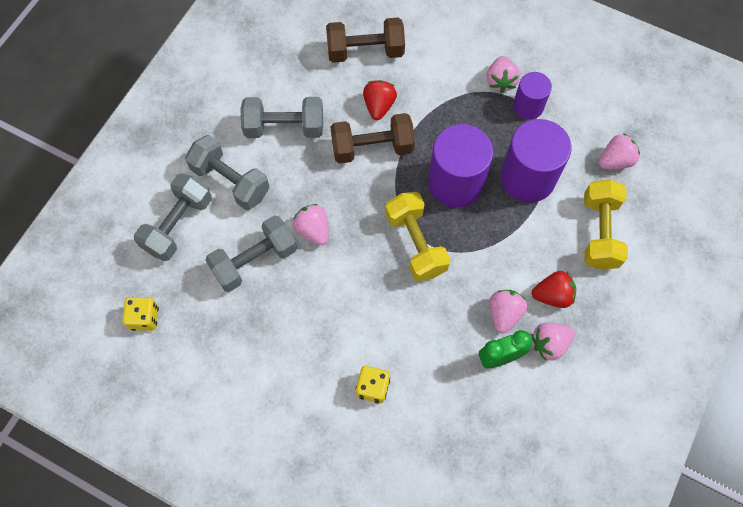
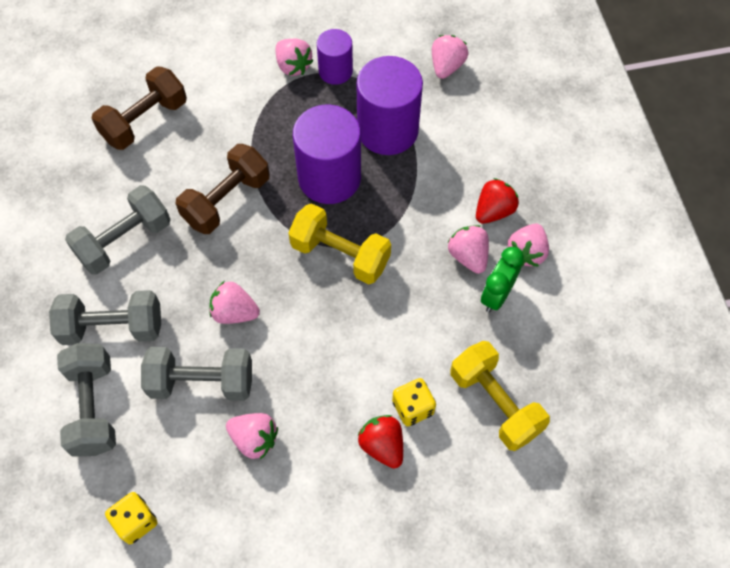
camera: 40 degrees left, 5 degrees down
grey dumbbell [206,216,297,292] -> grey dumbbell turned 75 degrees clockwise [141,347,252,401]
red strawberry [363,80,397,120] -> red strawberry moved to [358,415,403,468]
yellow dumbbell [584,179,628,270] -> yellow dumbbell moved to [451,341,550,451]
none -> pink strawberry [226,413,278,460]

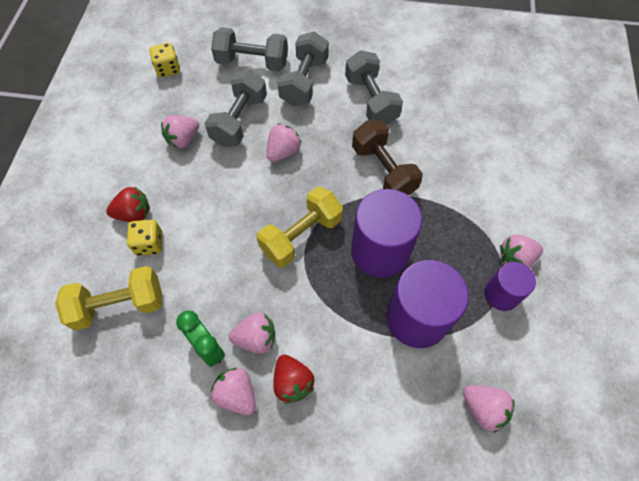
camera: 110 degrees right, 0 degrees up
brown dumbbell [92,66,187,150] -> none

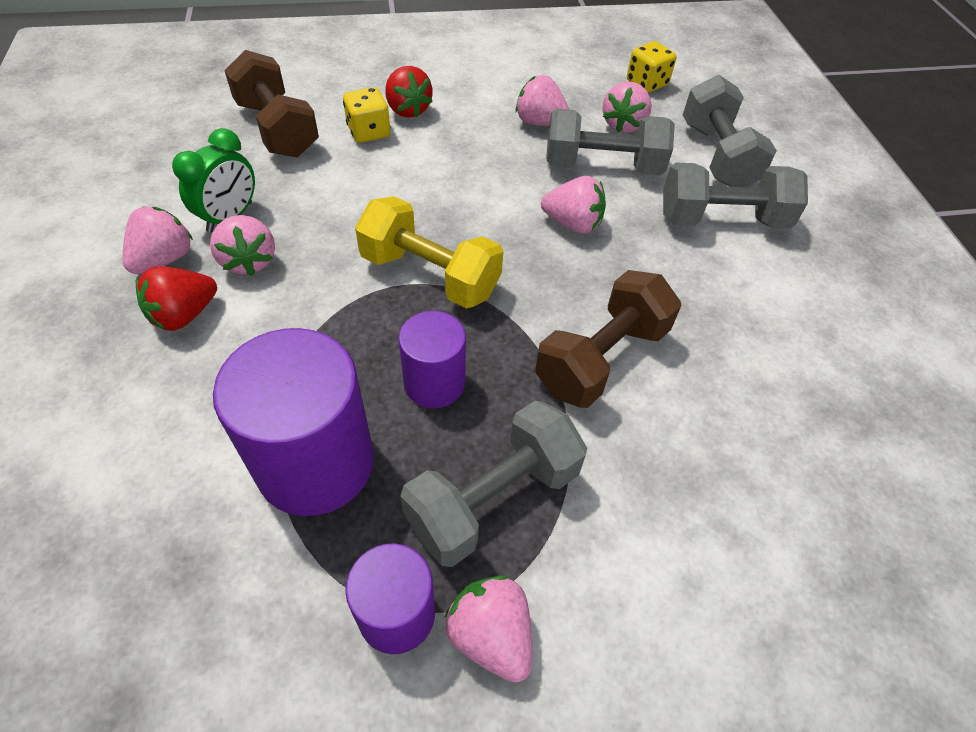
camera: 70 degrees right, 10 degrees down
yellow dumbbell [55,266,162,330] -> brown dumbbell [224,50,319,157]
grey dumbbell [345,50,403,125] -> grey dumbbell moved to [400,401,587,567]
purple cylinder [351,189,422,278] -> purple cylinder [398,311,466,408], size x0.58
pink strawberry [463,385,515,433] -> pink strawberry moved to [602,81,652,133]

